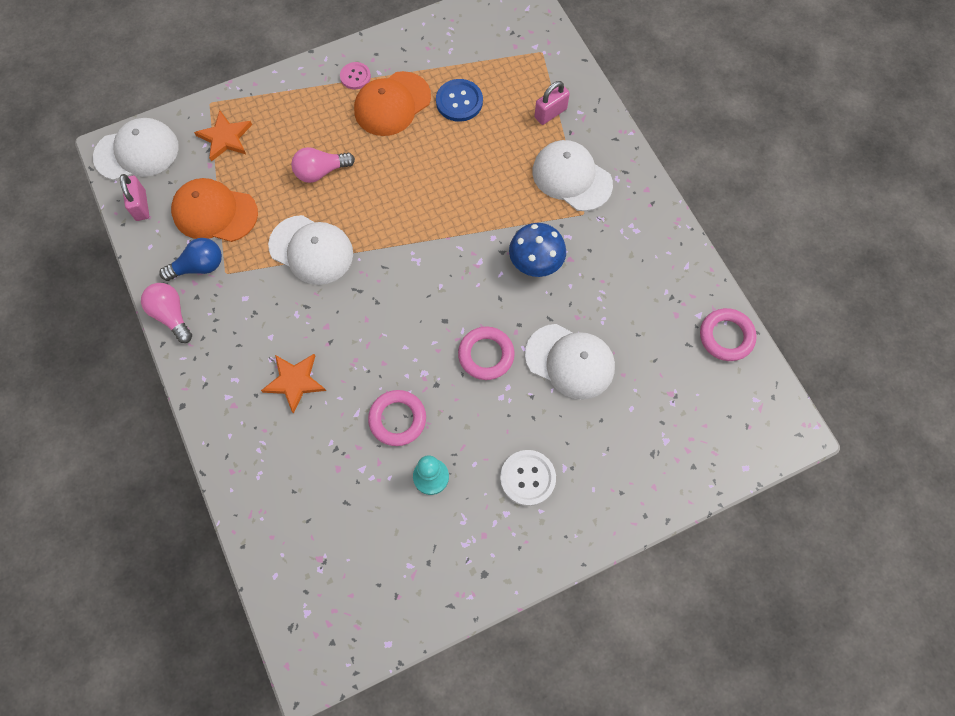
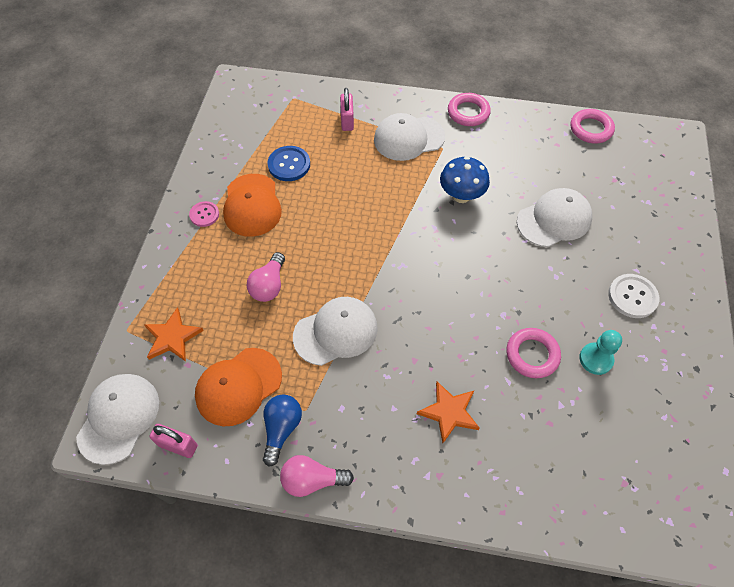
camera: 55 degrees left, 10 degrees down
pink ring [458,326,515,380] -> pink ring moved to [448,93,491,126]

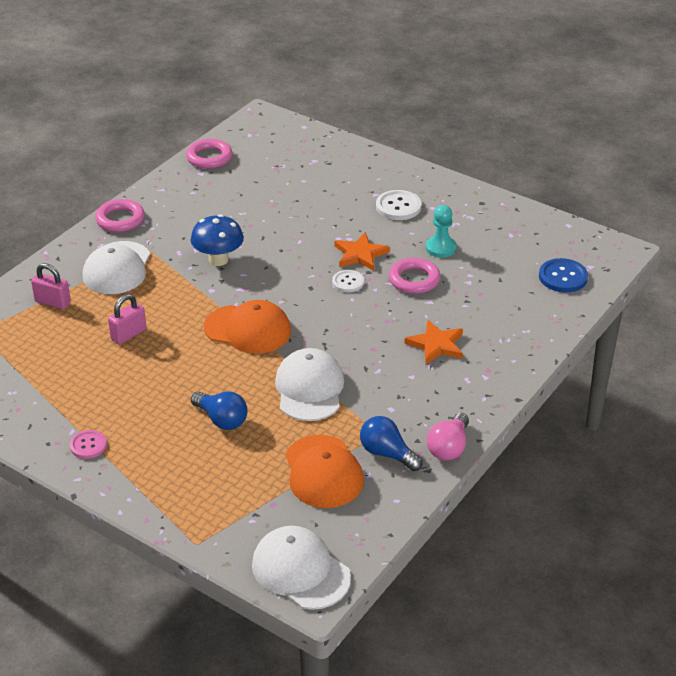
camera: 65 degrees left, 20 degrees down
orange star [144,307,204,362] -> orange star moved to [335,232,390,271]
pink padlock [149,424,197,458] -> pink padlock moved to [108,294,146,344]
orange cap [223,174,282,237] -> orange cap moved to [204,300,291,354]
pink light bulb [247,252,285,302] -> blue light bulb [191,391,248,430]
blue button [267,146,310,181] -> blue button moved to [539,258,588,292]
white cap [517,188,592,247] -> none
none -> white button [332,270,364,292]

